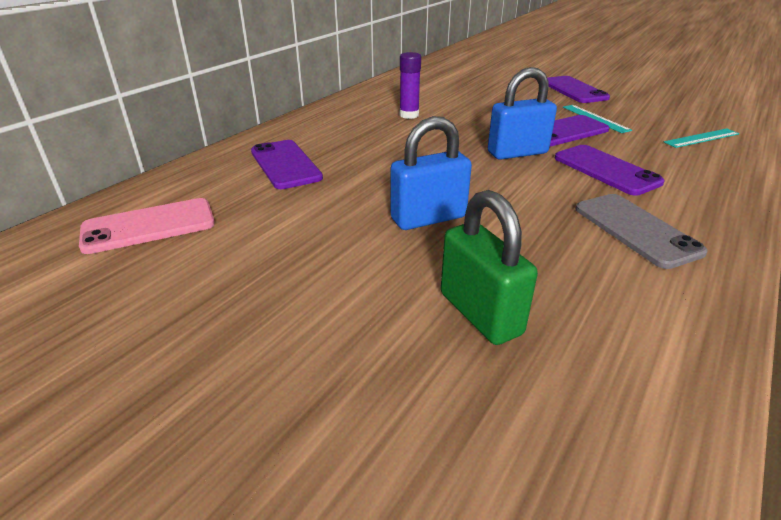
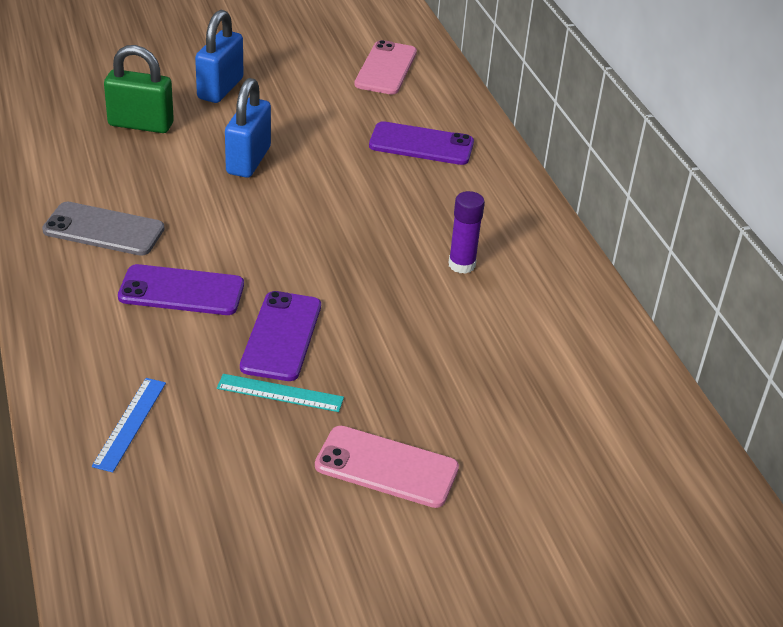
camera: 125 degrees right, 5 degrees up
blue padlock [488,67,557,160] -> blue padlock moved to [195,10,243,103]
purple phone [547,76,610,103] -> pink phone [315,426,459,508]
turquoise ruler [664,128,740,148] -> blue ruler [92,378,166,472]

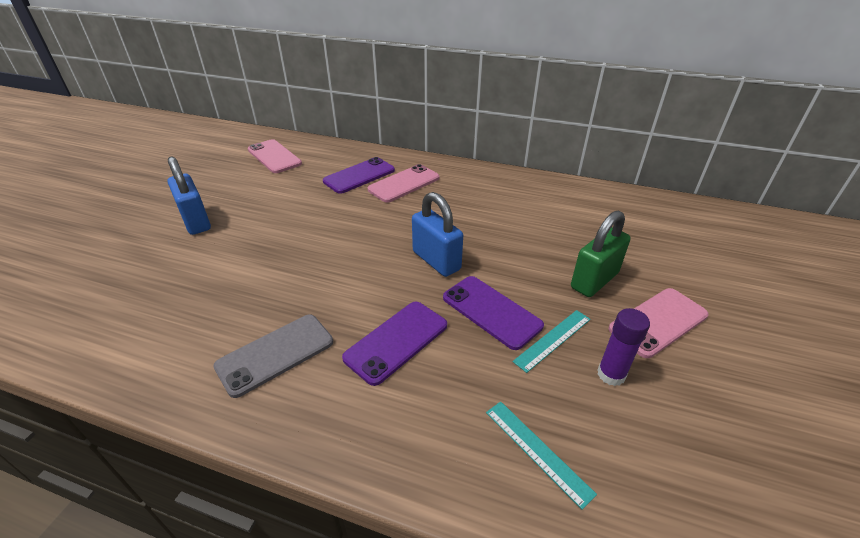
camera: 50 degrees left, 0 degrees up
blue ruler [92,378,166,472] -> turquoise ruler [486,401,597,510]
green padlock [104,45,174,133] -> green padlock moved to [571,211,631,297]
blue padlock [225,78,271,178] -> blue padlock moved to [412,192,463,277]
purple glue stick [448,191,485,274] -> purple glue stick moved to [597,308,650,386]
none -> pink phone [368,164,440,203]

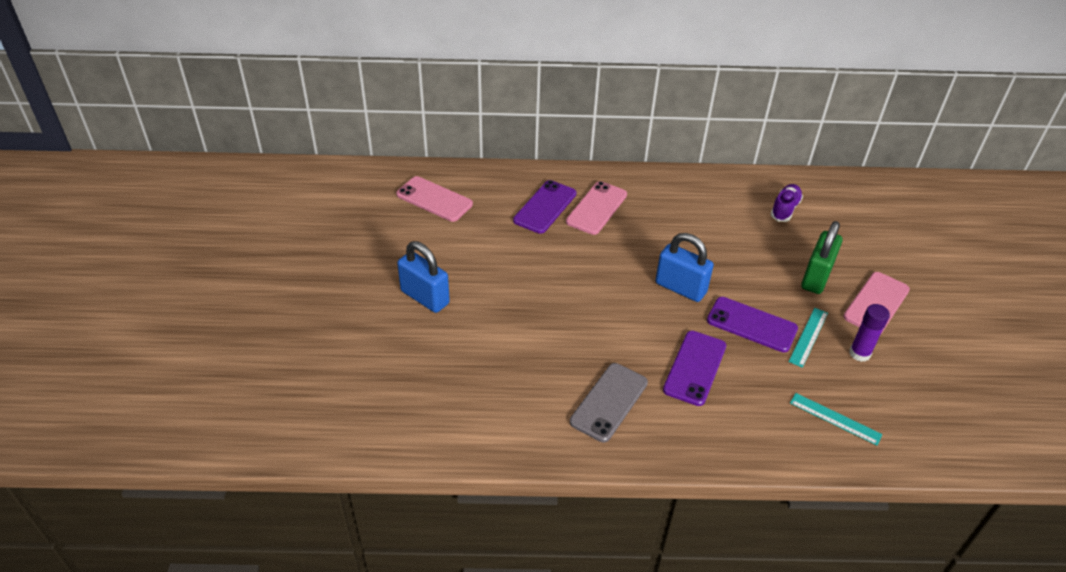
camera: 20 degrees left, 5 degrees up
none -> purple shoe [771,184,803,222]

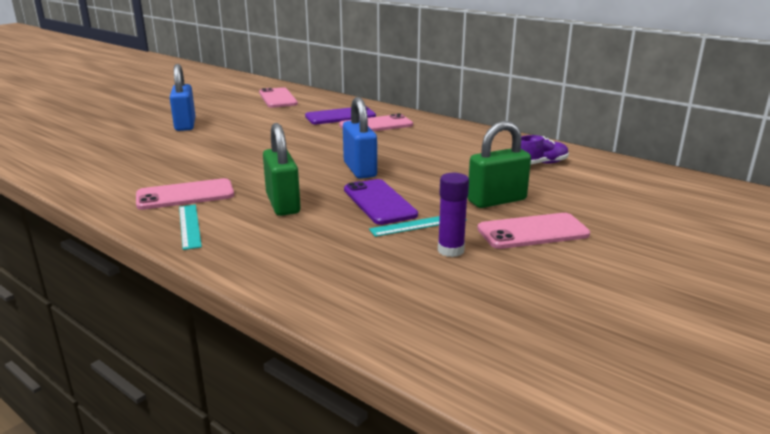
camera: 40 degrees right, 20 degrees down
grey phone [570,363,648,442] -> pink phone [136,178,234,210]
purple phone [663,331,726,406] -> green padlock [263,123,301,216]
turquoise ruler [790,393,883,445] -> turquoise ruler moved to [179,204,202,250]

